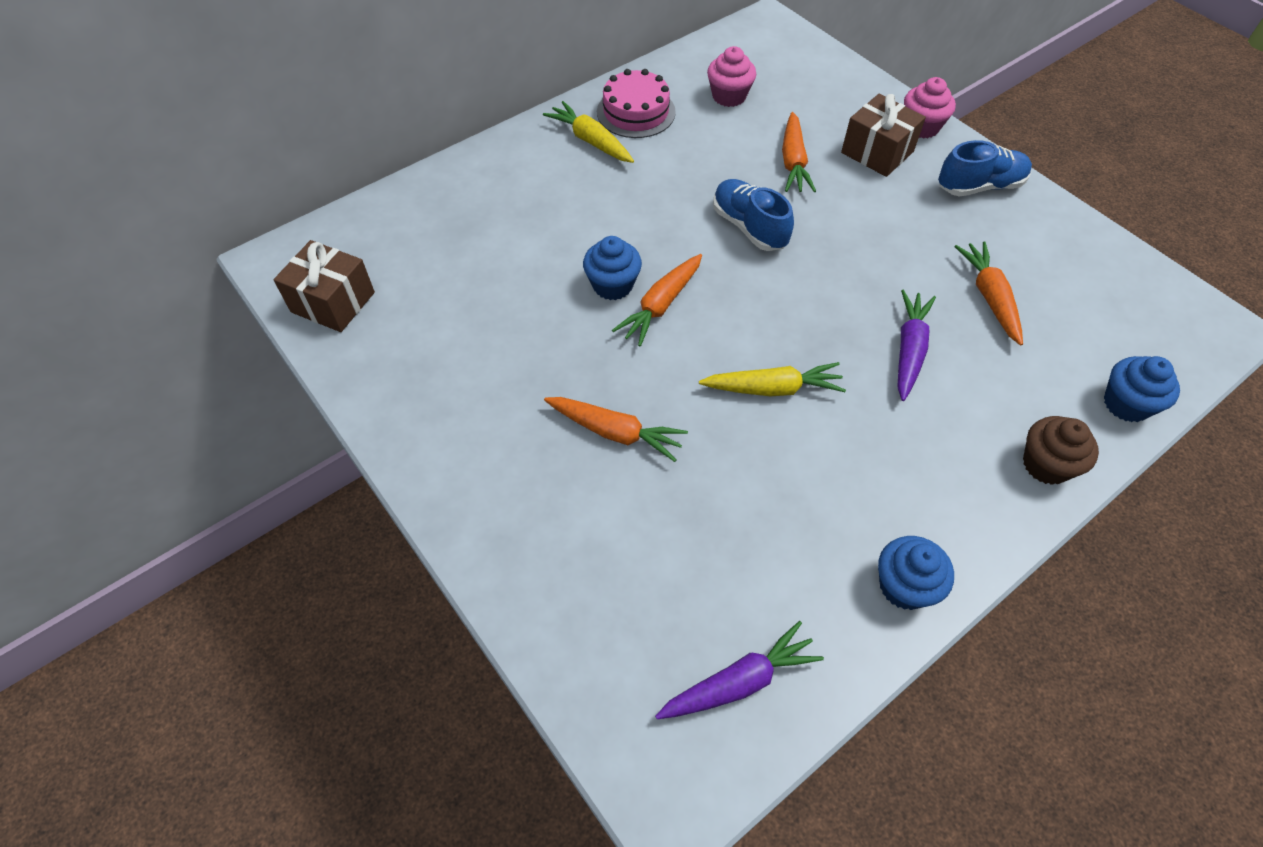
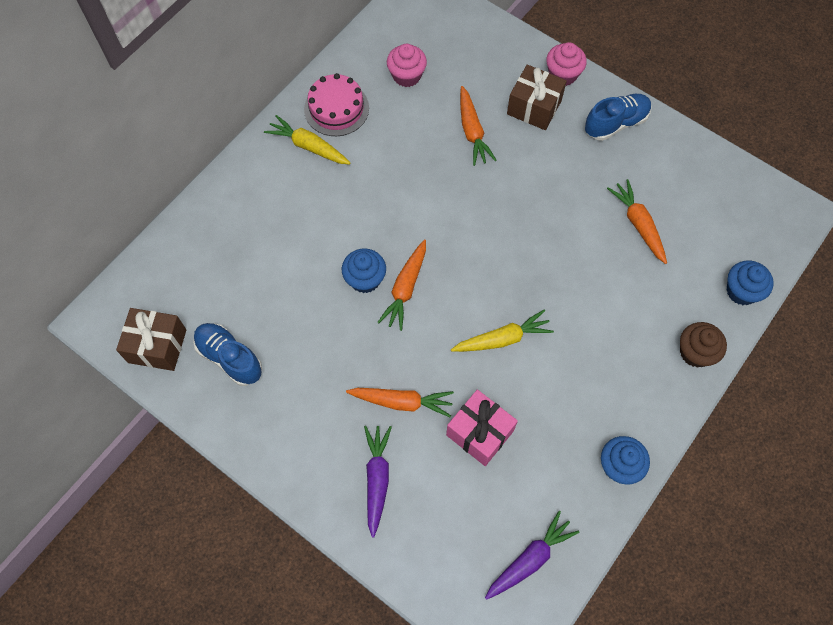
camera: 15 degrees left, 10 degrees up
blue shoe [713,179,794,251] -> blue shoe moved to [193,323,262,386]
purple carrot [898,290,936,401] -> purple carrot moved to [364,426,392,538]
none -> pink gift [446,389,518,466]

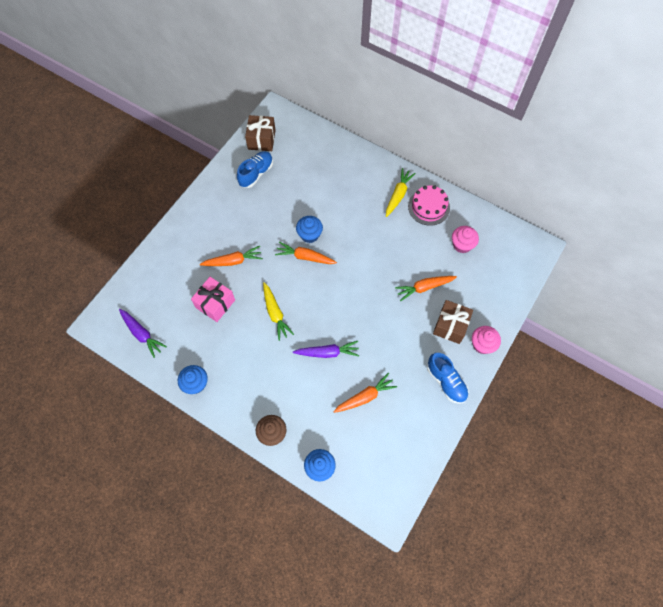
camera: 85 degrees right, 0 degrees up
orange carrot [346,388,454,418] -> orange carrot turned 105 degrees counterclockwise [200,246,263,266]
purple carrot [364,426,392,538] -> purple carrot moved to [293,341,360,358]

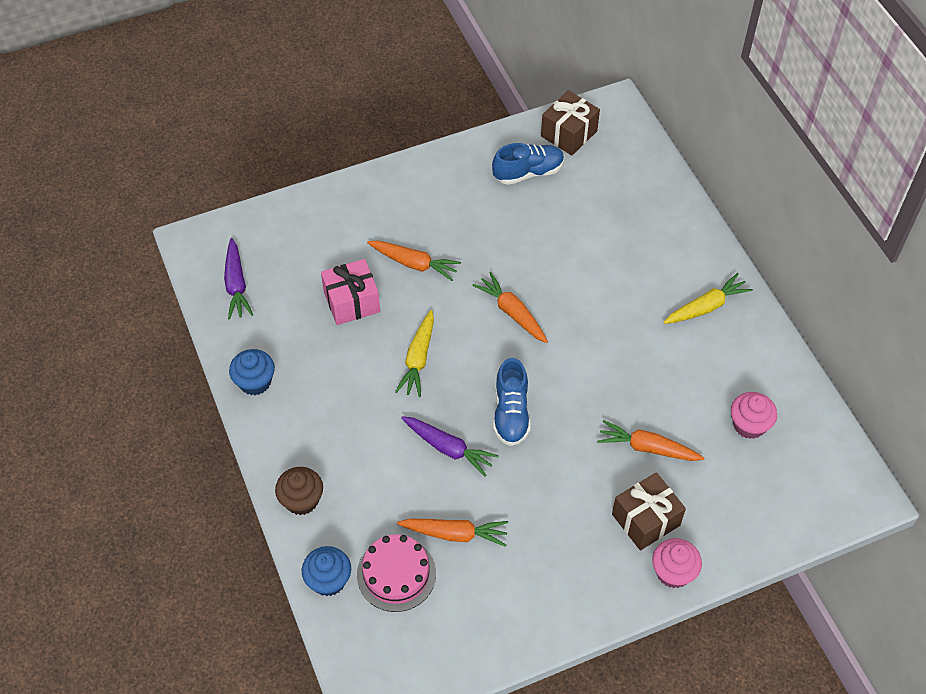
camera: 35 degrees right, 10 degrees down
blue cupcake [296,216,323,243] -> none
pink cake [408,185,450,226] -> pink cake moved to [357,535,436,612]
blue shoe [427,353,469,404] -> blue shoe moved to [493,358,531,446]

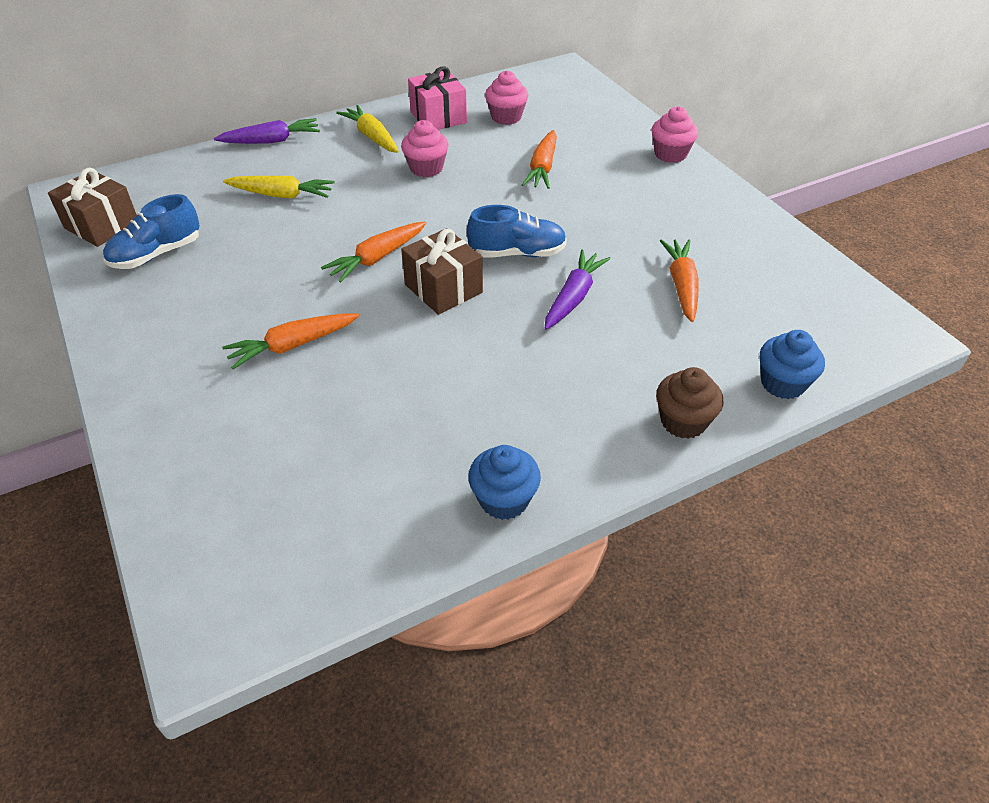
camera: 95 degrees left, 10 degrees down
purple carrot [224,238,253,320] -> purple carrot moved to [214,118,320,144]
pink gift [321,259,380,325] -> pink gift moved to [408,66,467,130]
pink cake [357,535,436,612] -> none
orange carrot [367,240,461,281] -> orange carrot turned 135 degrees counterclockwise [222,313,359,369]
yellow carrot [395,310,434,397] -> yellow carrot moved to [223,176,335,198]
blue shoe [492,143,564,185] -> blue shoe turned 105 degrees counterclockwise [103,194,200,269]
brown gift [612,472,686,551] -> brown gift moved to [401,228,483,315]
none -> pink cupcake [401,120,449,177]

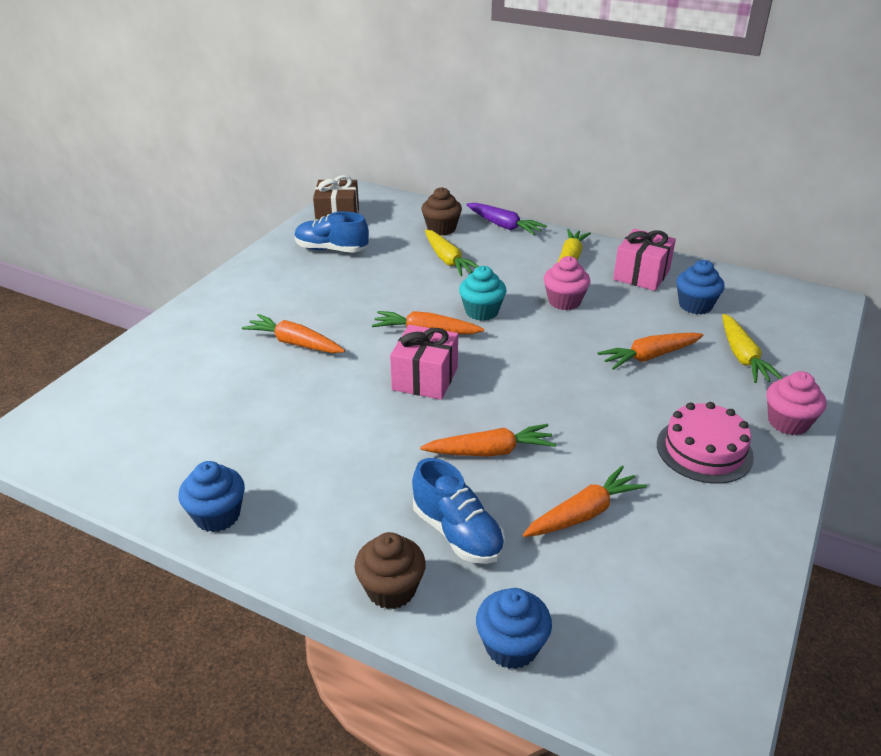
camera: 55 degrees right, 10 degrees down
brown gift [401,228,483,315] -> pink gift [390,324,458,400]
blue shoe [467,205,567,257] -> blue shoe moved to [412,458,505,564]
pink cupcake [485,71,528,125] -> blue cupcake [676,260,725,314]
purple carrot [545,250,610,330] -> orange carrot [420,424,556,457]
none -> brown cupcake [421,187,462,236]
none -> turquoise cupcake [459,266,507,321]
none -> pink cake [657,402,754,484]
none -> yellow carrot [722,314,783,383]

